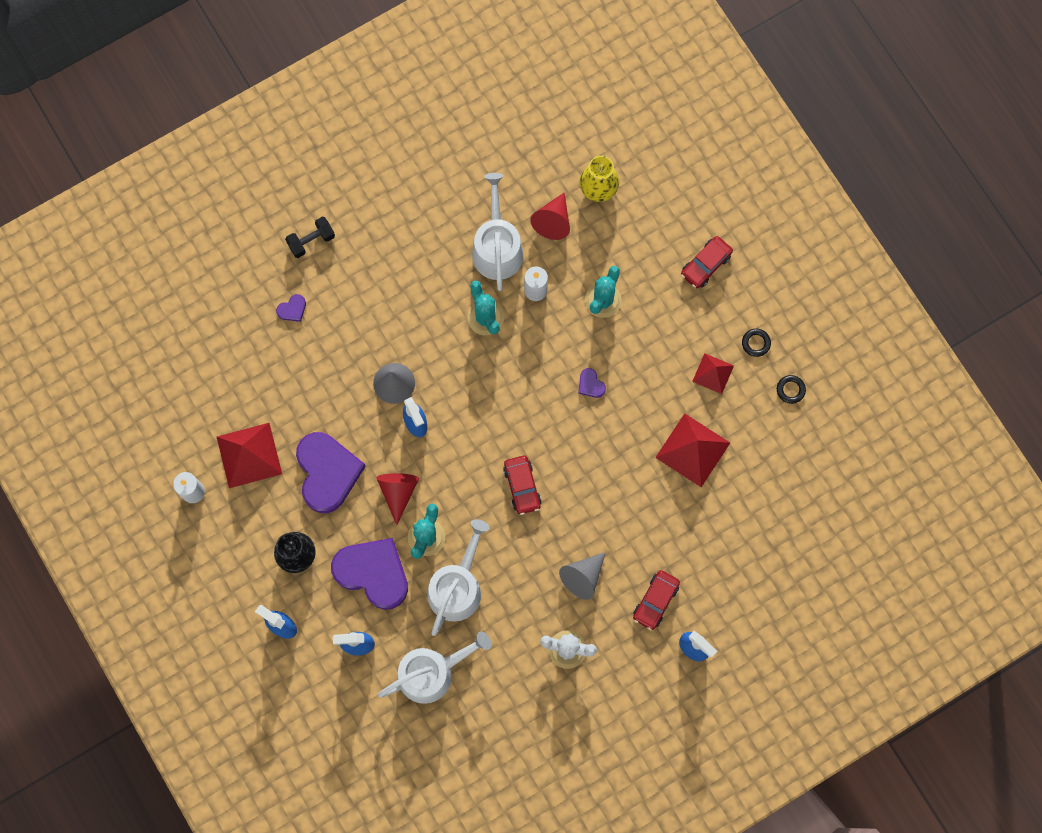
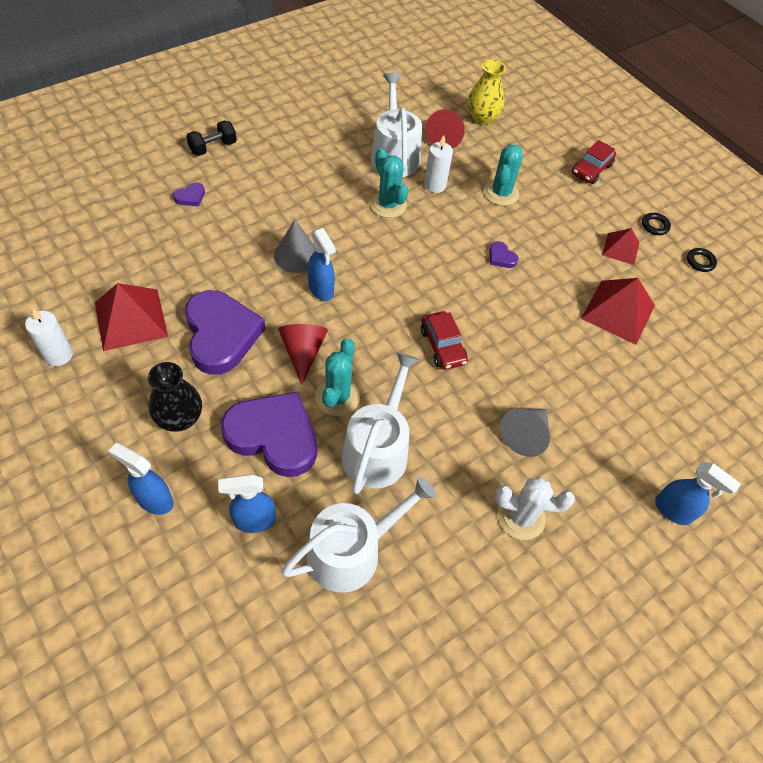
camera: 10 degrees left, 20 degrees down
red car [633,570,680,630] -> none

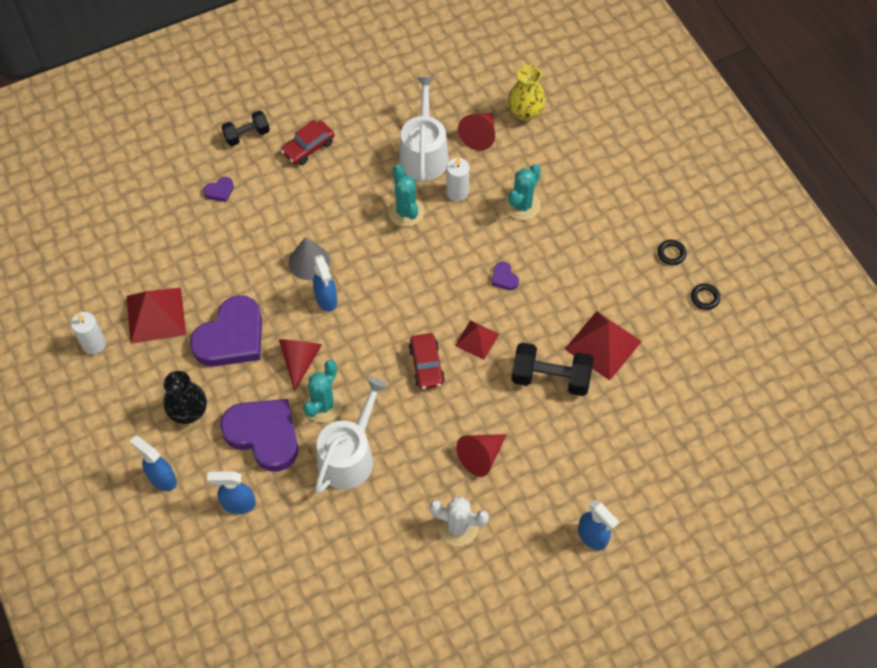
camera: 15 degrees right, 5 degrees up
purple heart [185,290,265,375] -> purple heart turned 45 degrees clockwise [190,295,262,367]
white watering can [281,476,436,593] -> none
grey cone [500,409,550,457] -> red cone [456,434,507,477]
red car [572,140,616,184] -> red car moved to [281,120,335,165]
red pyramid [602,228,639,265] -> red pyramid moved to [455,320,499,360]
none -> black dumbbell [511,343,594,396]

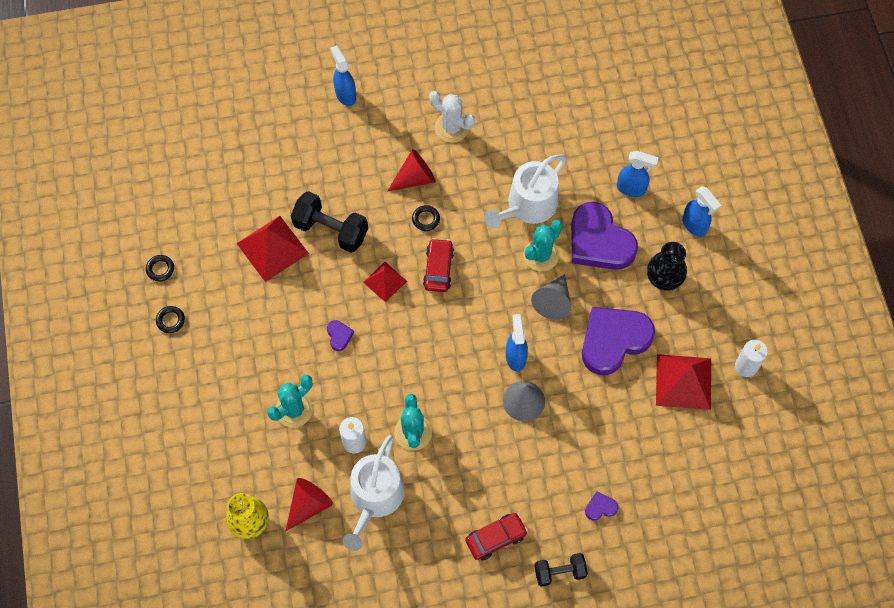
camera: 165 degrees left, 5 degrees up
red cone [279,339,322,392] -> grey cone [531,274,571,320]
none -> black ring [412,205,440,231]

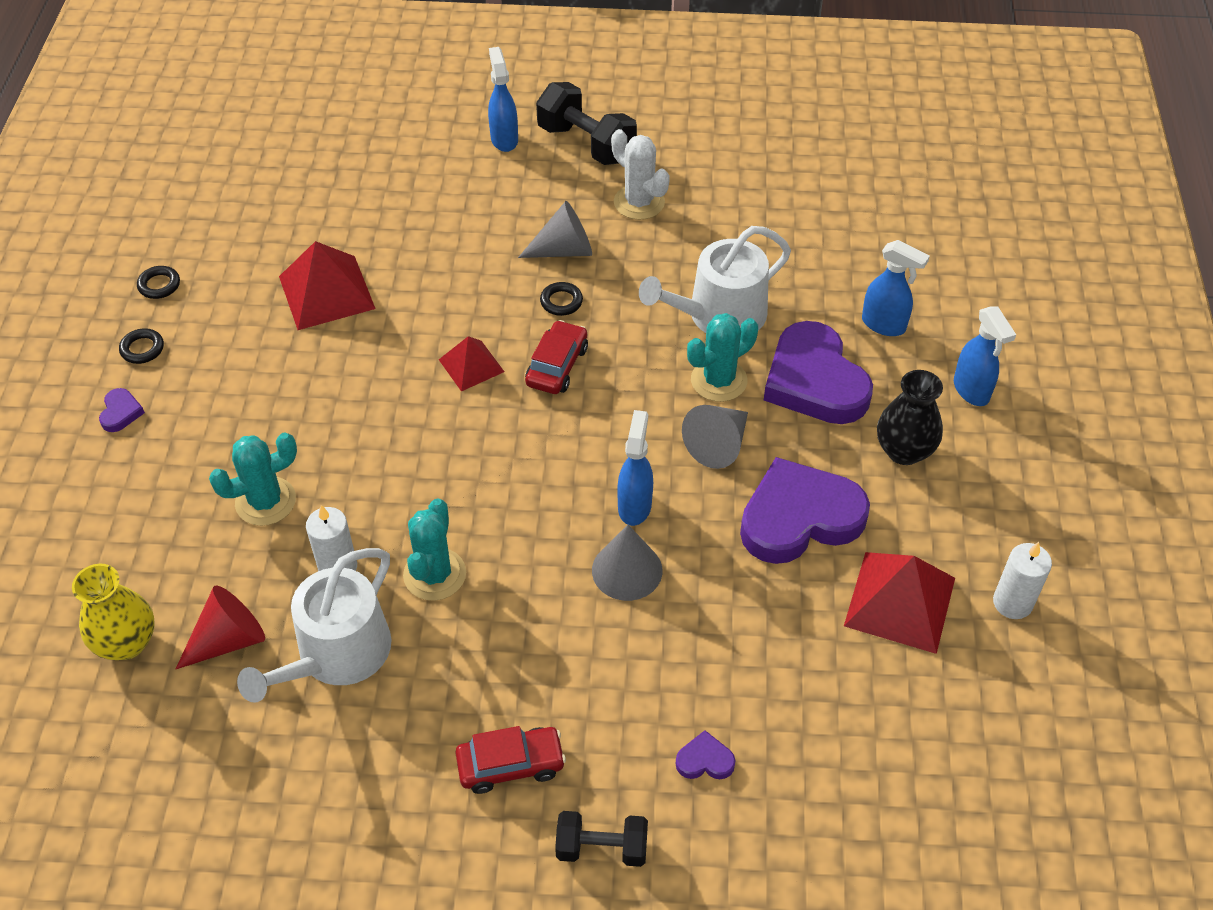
camera: 15 degrees right, 15 degrees down
black dumbbell [291,191,368,253] -> black dumbbell moved to [536,82,637,165]
purple heart [327,320,354,351] -> purple heart moved to [99,388,145,432]
red cone [387,149,436,192] -> grey cone [518,201,592,258]

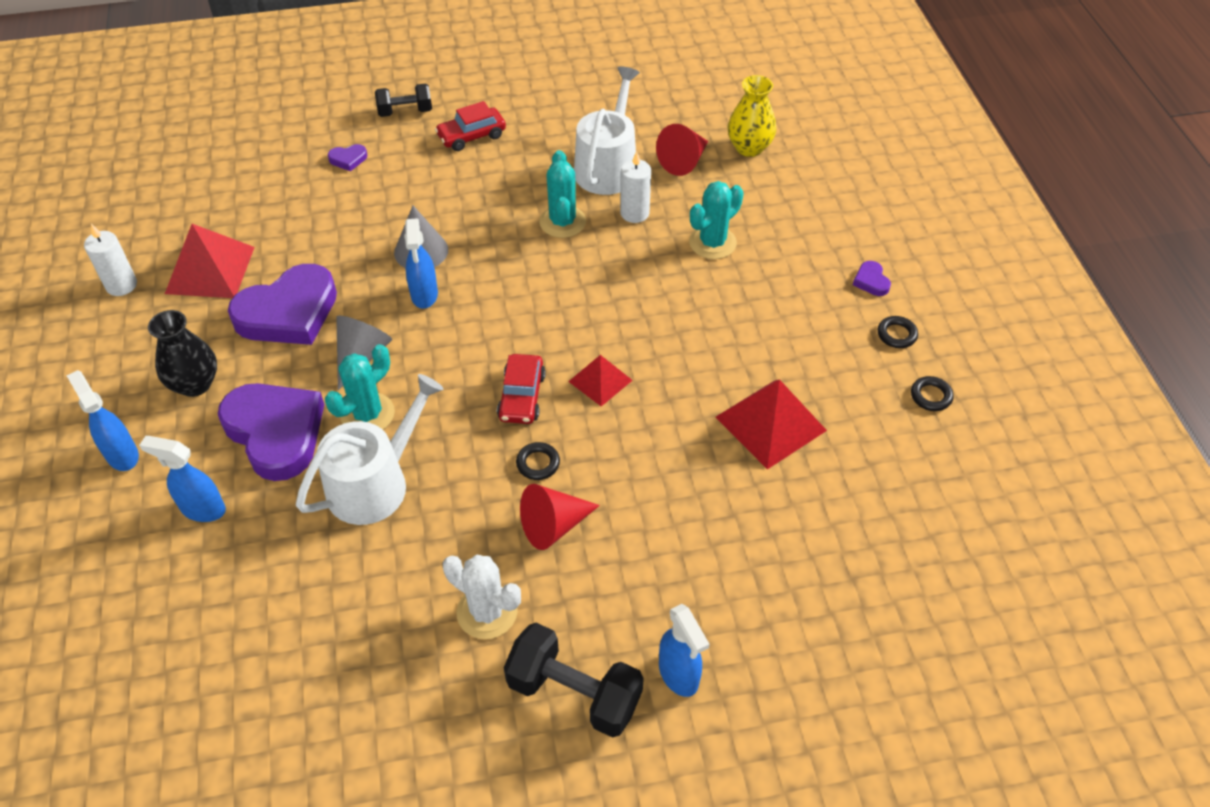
camera: 165 degrees right, 0 degrees up
grey cone [518,201,592,258] -> red cone [520,484,600,550]

